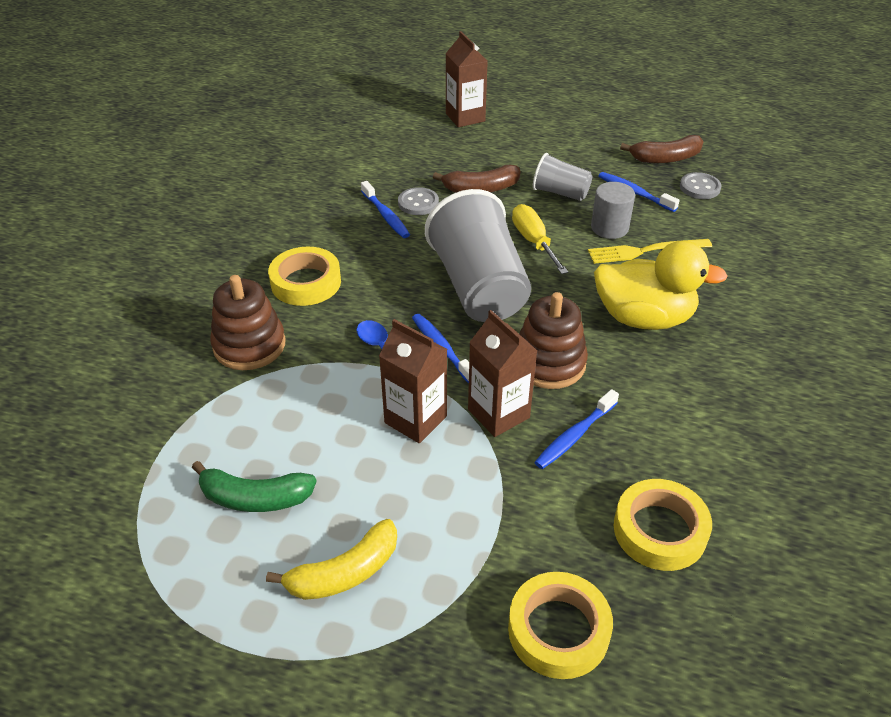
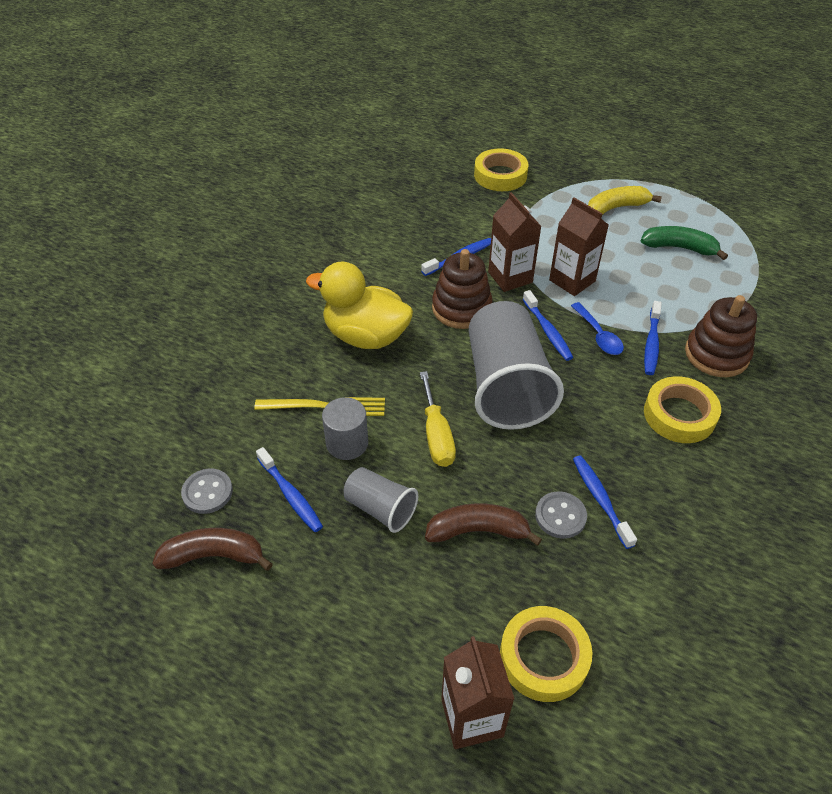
camera: 170 degrees left, 5 degrees up
yellow tape [614,479,712,571] -> yellow tape moved to [500,606,592,702]
none -> blue toothbrush [644,301,662,375]

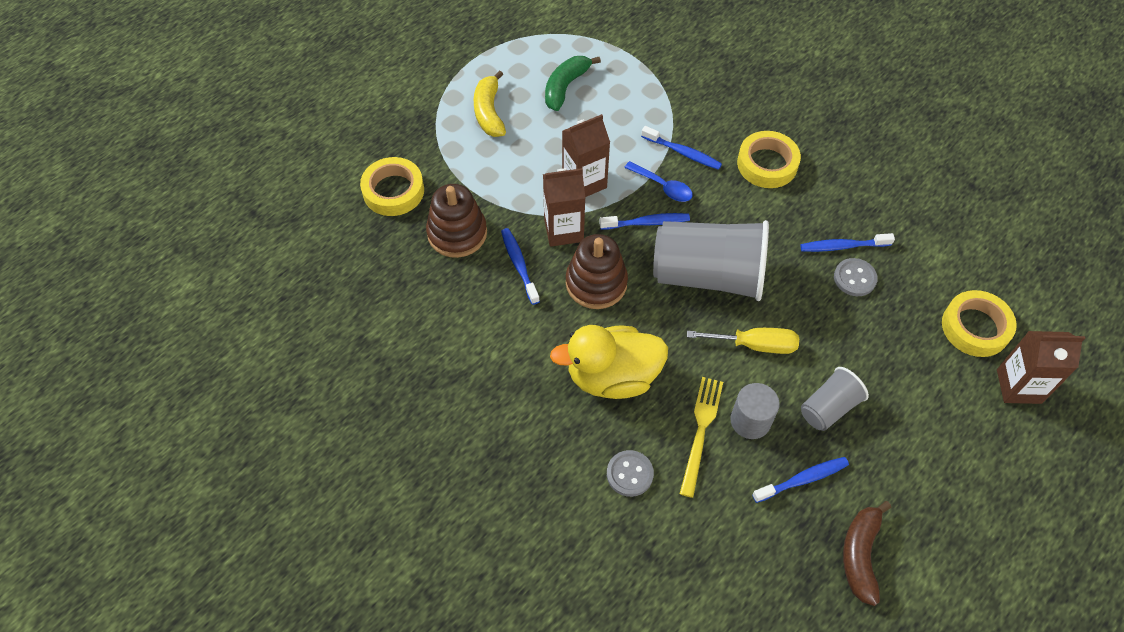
camera: 75 degrees left, 10 degrees up
grey button [181,469,233,514] -> grey button moved to [607,450,654,497]
yellow duck [306,261,413,349] -> yellow duck turned 45 degrees clockwise [550,325,668,399]
brown banana [425,503,542,546] -> none
blue spoon [571,302,624,355] -> blue spoon turned 45 degrees clockwise [624,161,693,202]
brown stacking toy [685,295,757,377] -> brown stacking toy moved to [426,184,487,258]

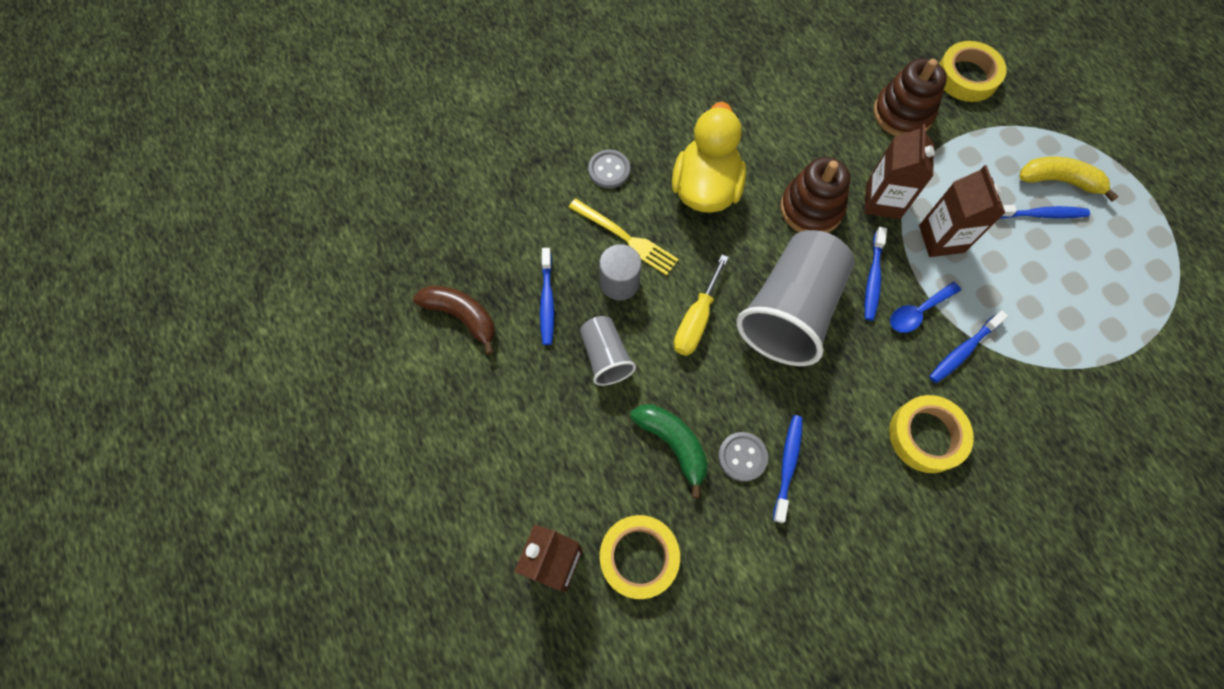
camera: 110 degrees right, 10 degrees up
blue toothbrush [501,228,540,305] -> blue toothbrush moved to [1000,205,1090,219]
green banana [545,56,601,111] -> green banana moved to [630,404,708,498]

